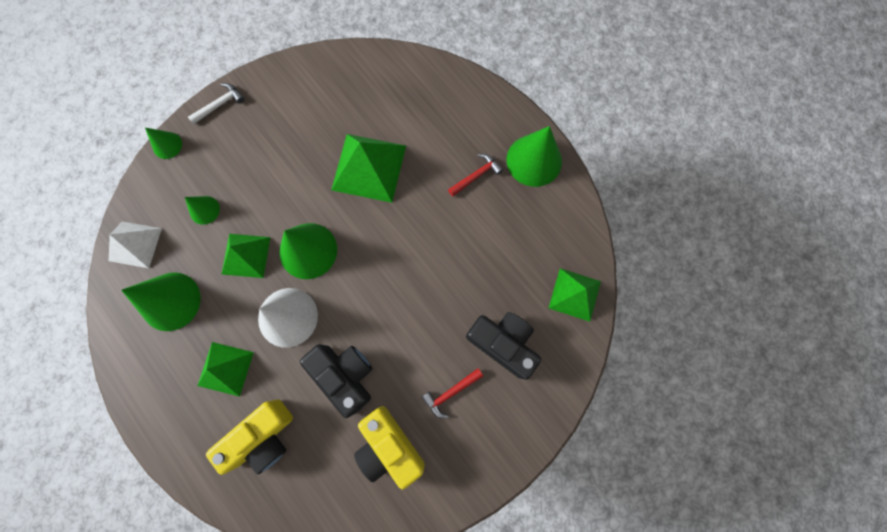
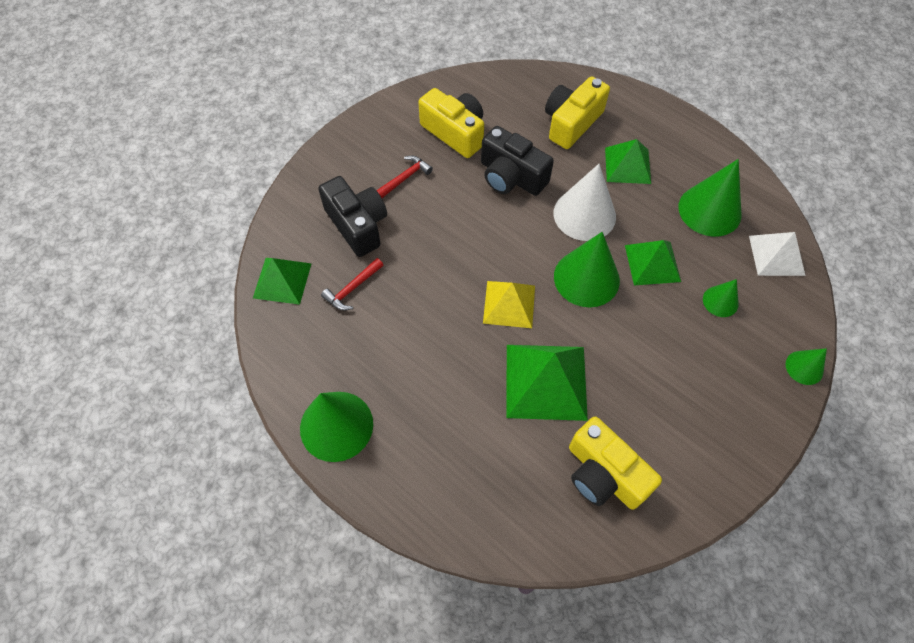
camera: 170 degrees right, 15 degrees down
white hammer [188,83,245,124] -> none
red hammer [448,154,503,197] -> red hammer moved to [321,258,383,310]
black camera [466,312,541,380] -> black camera turned 150 degrees counterclockwise [318,176,387,257]
none -> yellow pyramid [483,281,535,328]
none -> yellow camera [569,417,662,510]

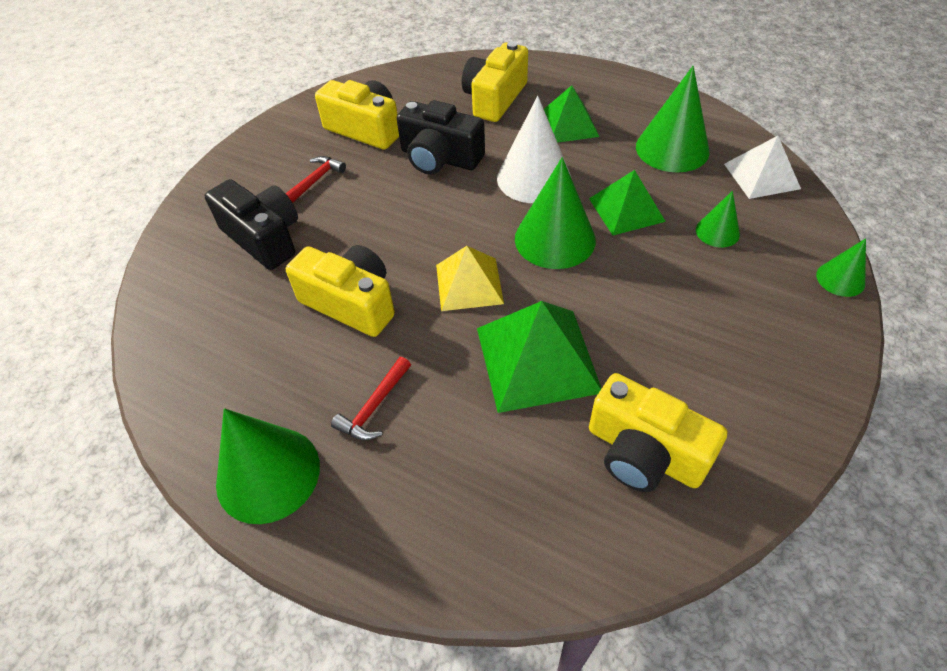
camera: 10 degrees left, 10 degrees down
green pyramid [253,258,312,305] -> none
red hammer [321,258,383,310] -> red hammer moved to [331,357,411,440]
none -> yellow camera [286,245,395,337]

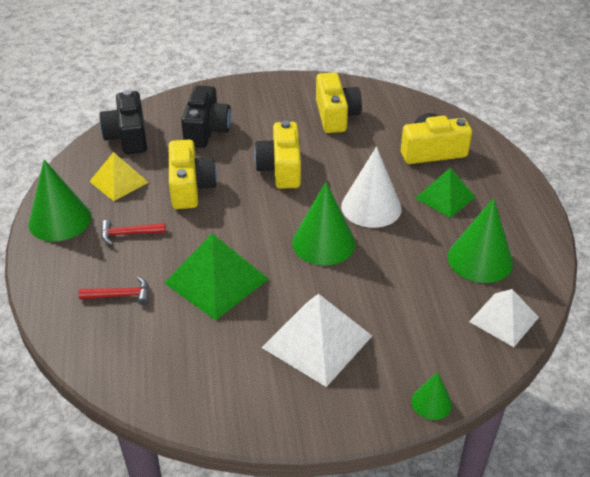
camera: 50 degrees right, 10 degrees down
red hammer [286,156,346,203] -> red hammer moved to [79,277,149,305]
black camera [397,100,485,175] -> black camera moved to [99,90,147,154]
yellow pyramid [436,246,504,311] -> yellow pyramid moved to [89,152,149,201]
green pyramid [589,170,666,235] -> none
yellow camera [589,373,727,492] -> yellow camera moved to [254,120,301,189]
green cone [696,191,740,247] -> none
none -> white pyramid [261,294,372,387]

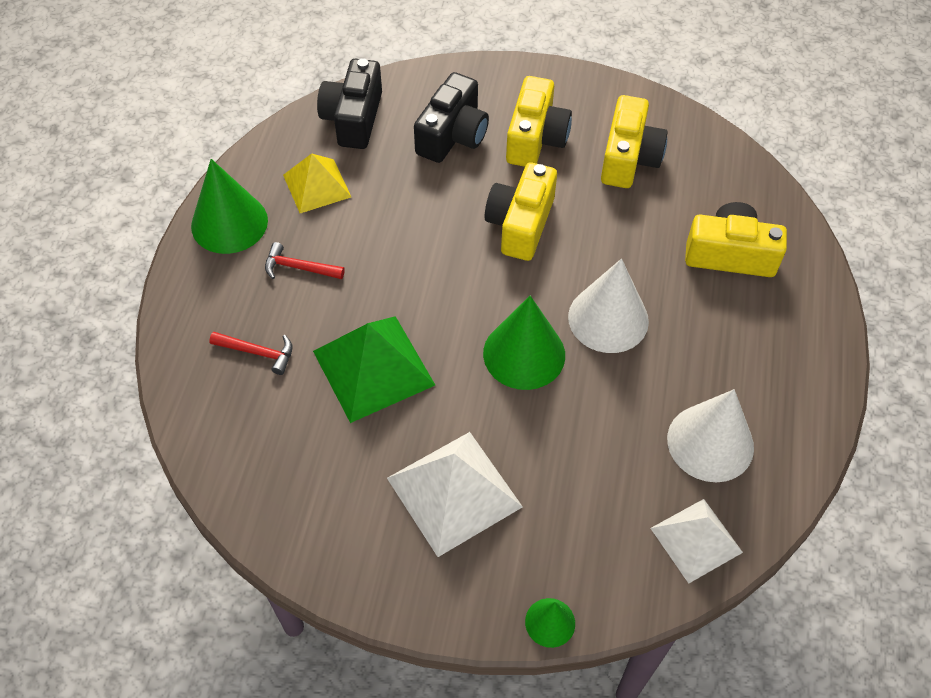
camera: 20 degrees right, 15 degrees up
yellow camera [169,140,217,209] -> yellow camera moved to [506,76,572,167]
green pyramid [415,168,475,218] -> none
green cone [448,198,513,283] -> white cone [667,389,754,482]

